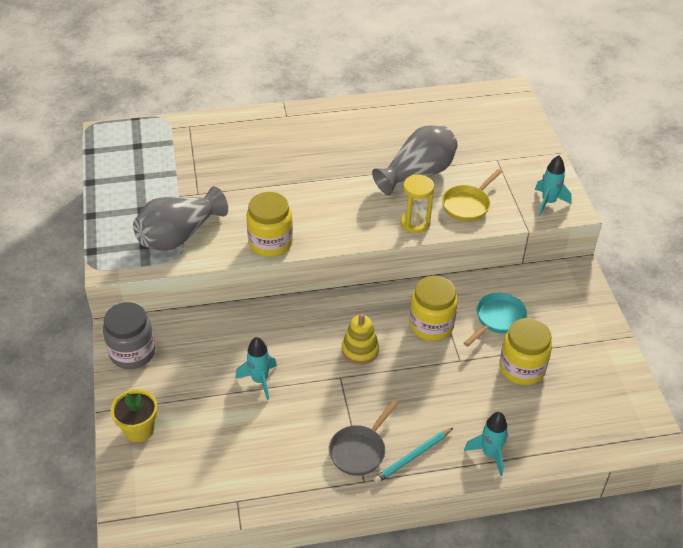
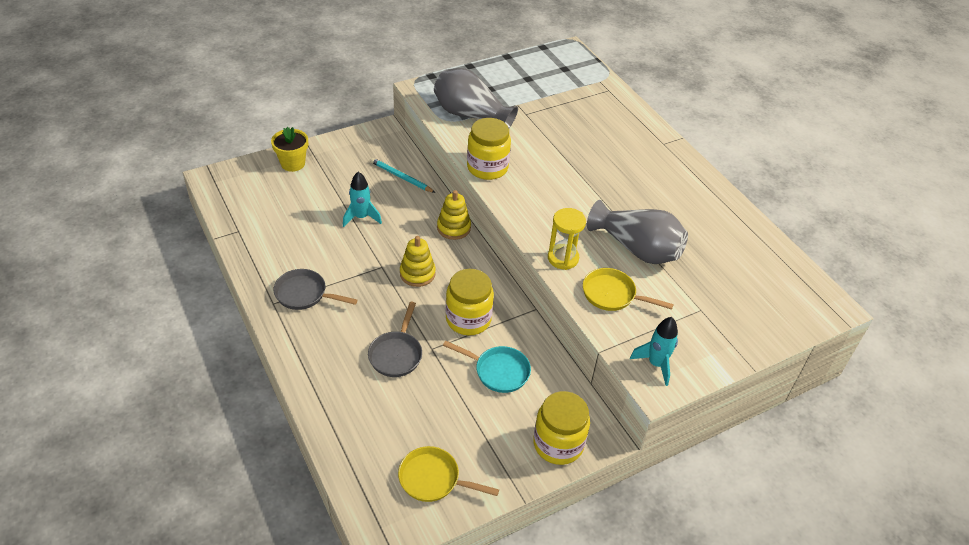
camera: 70 degrees right, 0 degrees up
grey jar [103,302,155,369] -> none
turquoise pencil [373,428,453,483] -> turquoise pencil moved to [370,158,435,193]
turquoise rocket [464,412,508,476] -> none
yellow jar [499,318,552,385] -> yellow jar moved to [533,391,590,465]
none -> grey pan [368,302,422,377]
none -> yellow pan [398,446,499,502]
none -> yellow stacking toy [437,190,471,240]

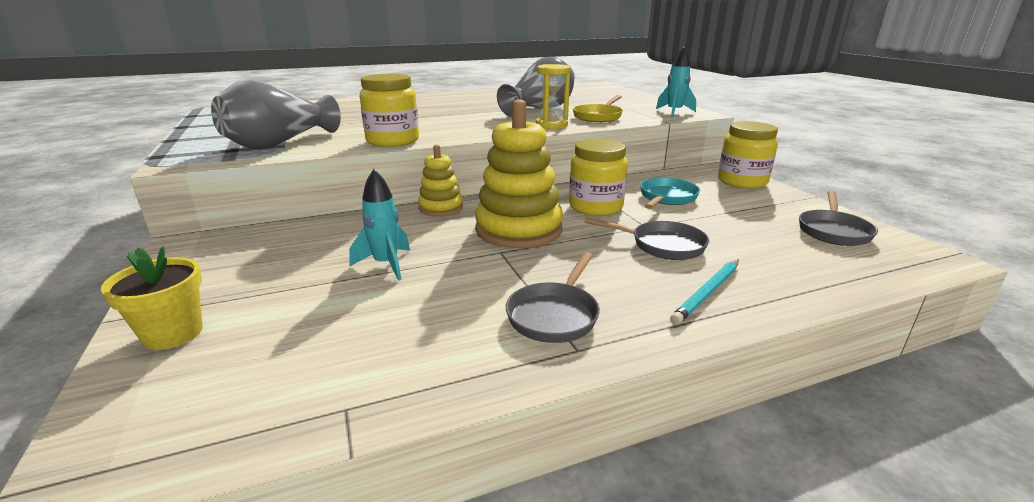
camera: 80 degrees left, 20 degrees down
turquoise pencil [370,158,435,193] -> turquoise pencil moved to [670,260,739,325]
yellow pan [398,446,499,502] -> grey pan [799,191,878,246]
yellow stacking toy [400,236,436,287] -> yellow stacking toy [475,100,563,248], size x1.79

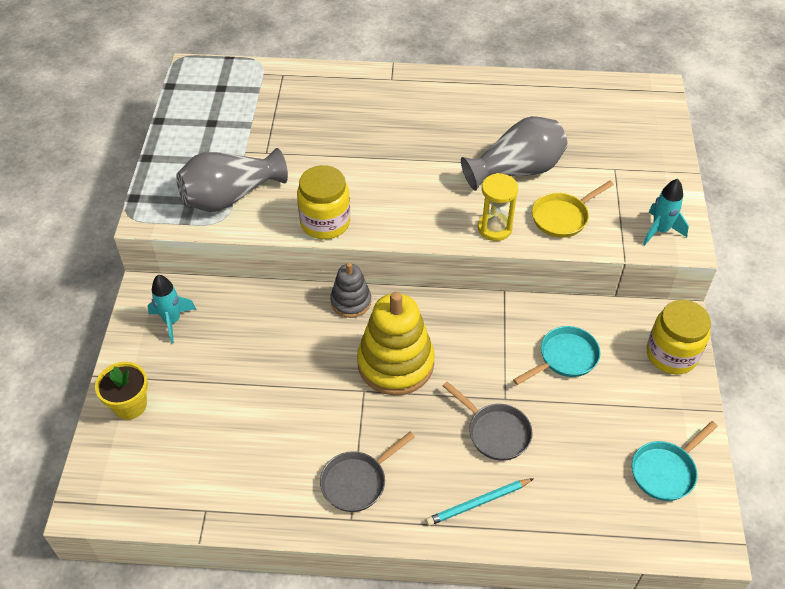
camera: 25 degrees right, 25 degrees up
turquoise rocket [349,169,410,280] -> turquoise rocket moved to [148,275,196,343]
yellow stacking toy [418,145,463,216] -> grey stacking toy [330,262,371,318]
yellow jar [569,139,628,216] -> none
grey pan [799,191,878,246] -> turquoise pan [632,421,718,501]

